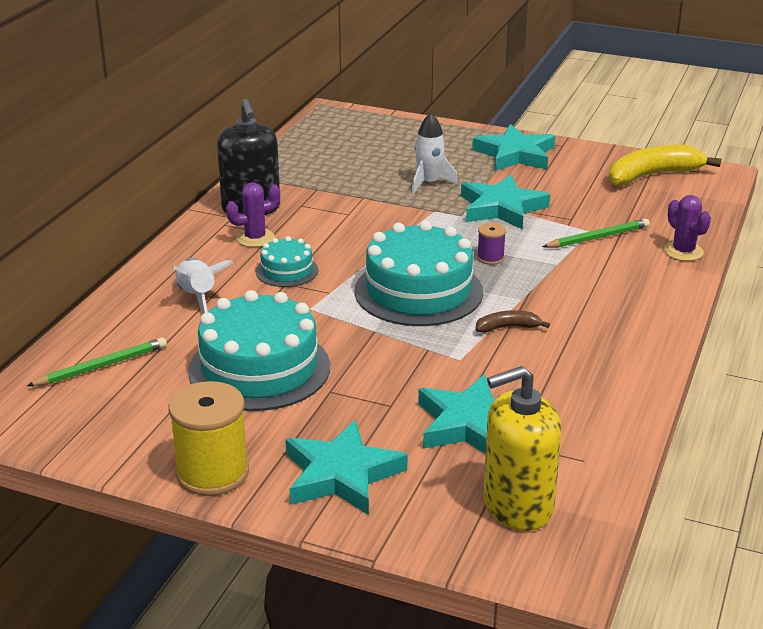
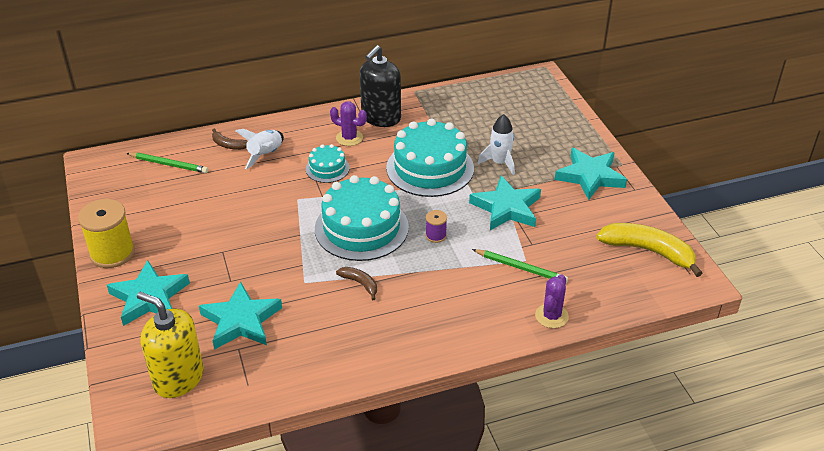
camera: 50 degrees right, 10 degrees up
turquoise cake [188,290,330,411] -> turquoise cake moved to [386,118,474,197]
none -> brown banana [212,129,248,150]

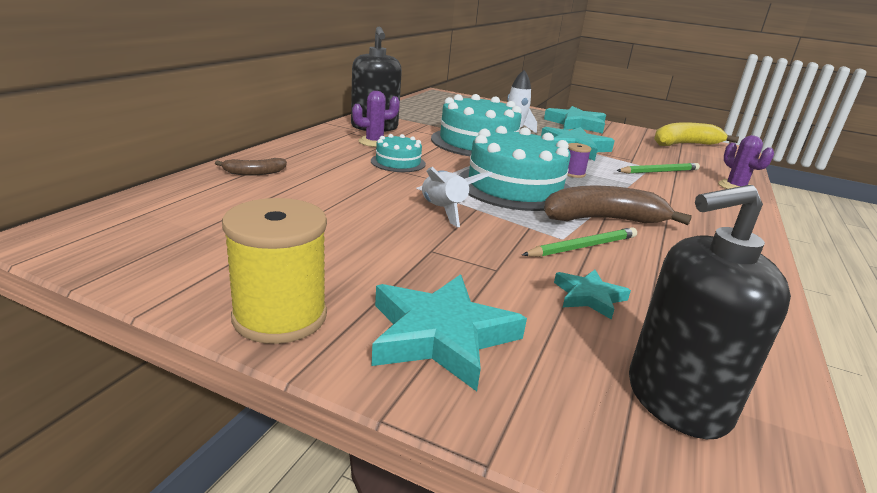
camera: 50 degrees left, 15 degrees down
green pencil [126,153,208,173] -> green pencil moved to [522,227,637,257]
yellow soap dispenser [137,292,204,398] -> black soap dispenser [629,185,791,439]
turquoise star [199,281,282,350] -> turquoise star [554,270,631,320], size x0.55
white rocket [236,129,284,169] -> white rocket moved to [422,167,492,227]
brown banana [336,267,377,300] -> brown banana [544,186,692,225], size x2.02

